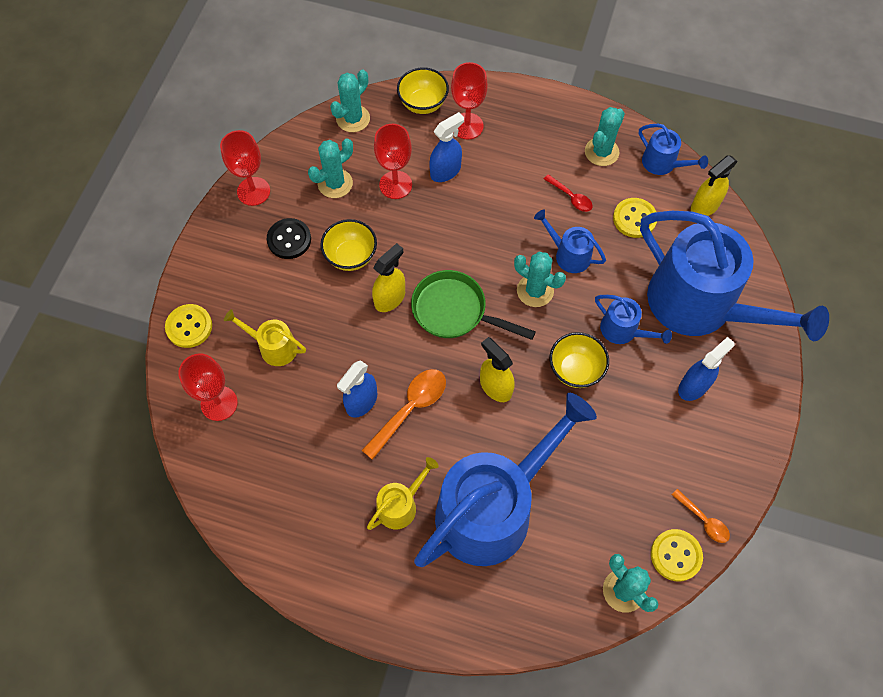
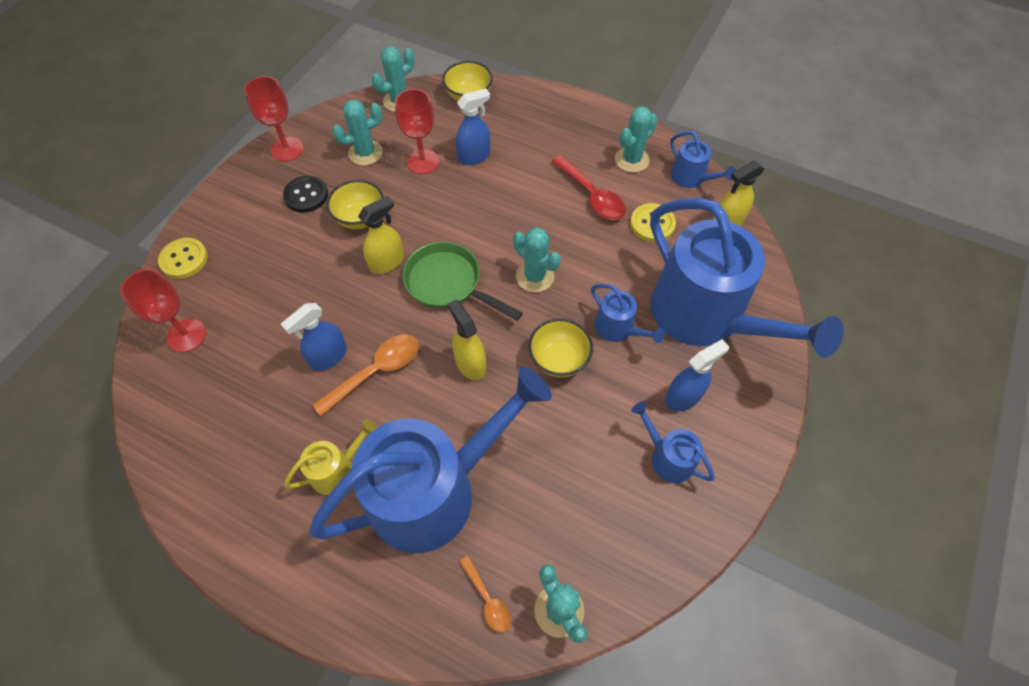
camera: 10 degrees right, 5 degrees down
yellow watering can [224,309,306,366] -> none
red goblet [451,62,488,139] -> none
blue watering can [534,210,606,273] -> blue watering can moved to [631,402,715,483]
red spoon [544,174,593,212] -> red spoon [552,155,626,220], size x1.71
yellow button [651,529,703,582] -> none
orange spoon [672,489,730,543] -> orange spoon moved to [459,556,512,633]

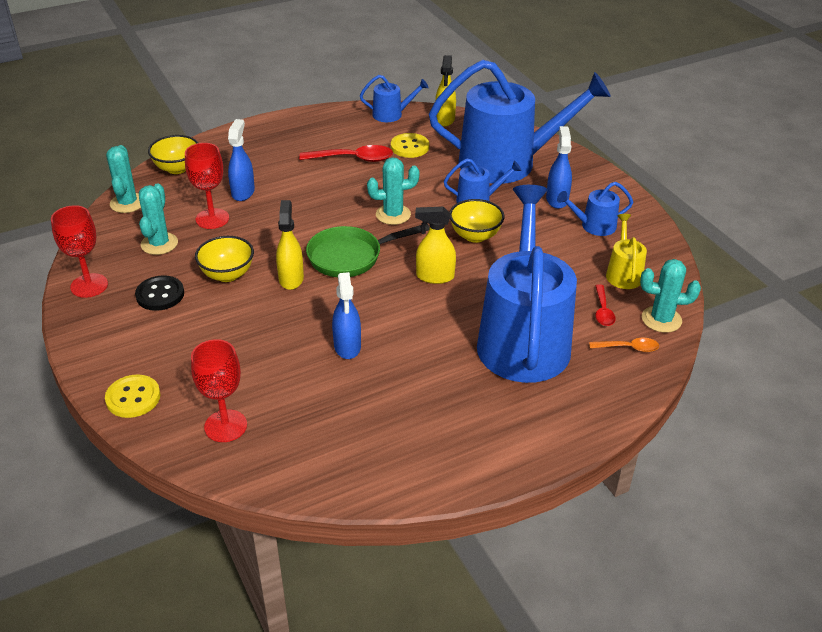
camera: 55 degrees left, 20 degrees down
yellow watering can [284,419,377,495] -> yellow watering can moved to [606,214,647,289]
orange spoon [312,335,419,416] -> none
turquoise cactus [615,106,657,173] -> none
none -> red spoon [595,284,615,326]

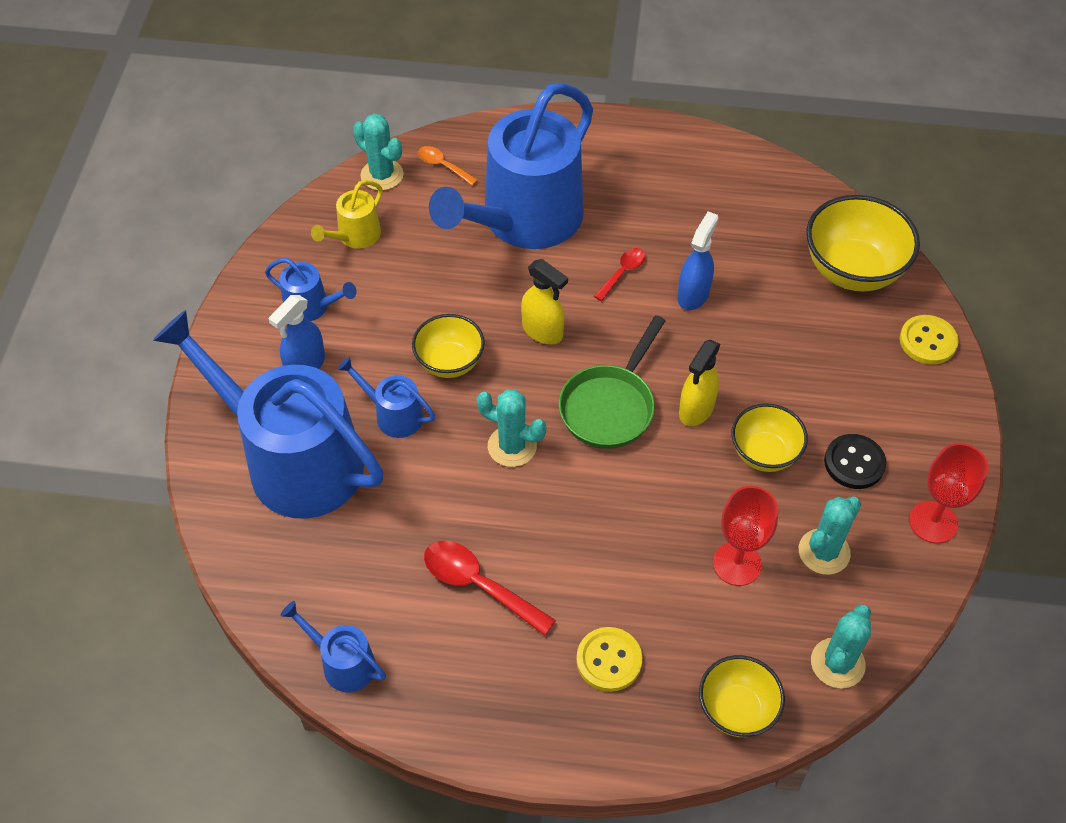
camera: 145 degrees left, 15 degrees up
red goblet [191,339,247,442] -> yellow bowl [806,195,920,292]
blue spray bottle [228,119,255,201] -> none
green pan [306,224,430,277] -> green pan turned 105 degrees clockwise [559,315,666,449]
yellow button [391,133,429,158] -> yellow button moved to [576,627,642,692]
yellow spray bottle [435,55,456,127] -> none
red spoon [595,284,615,326] -> red spoon moved to [594,248,645,301]

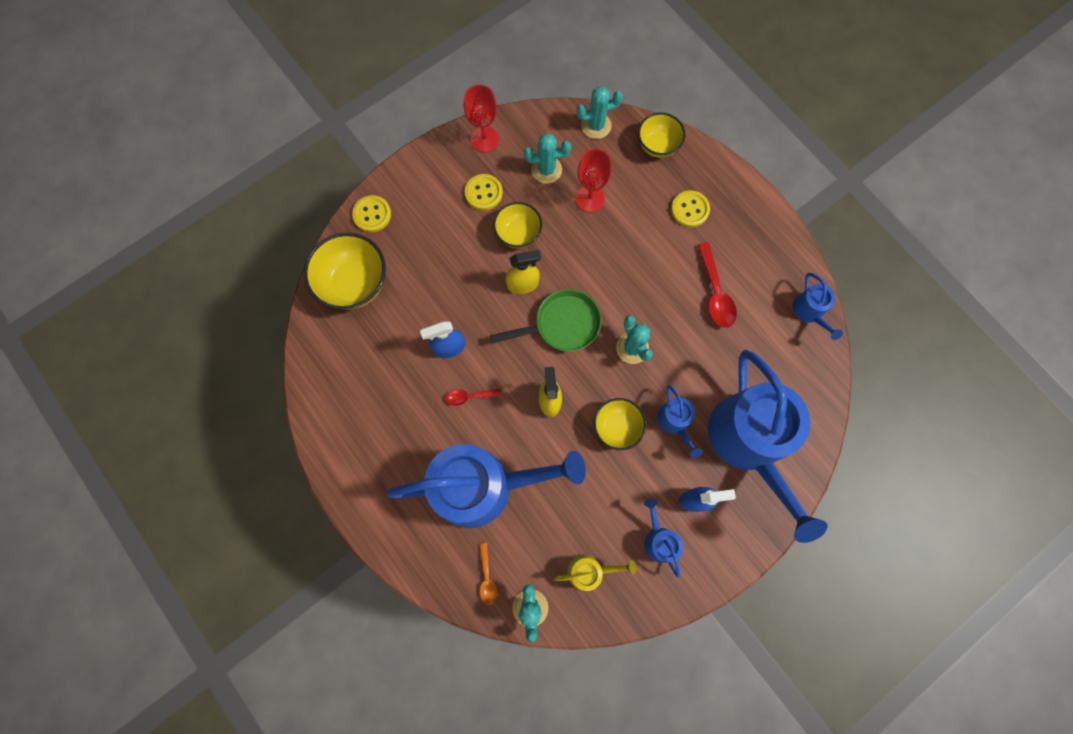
camera: 135 degrees left, 20 degrees up
black button [824,434,886,489] -> yellow button [465,174,503,211]

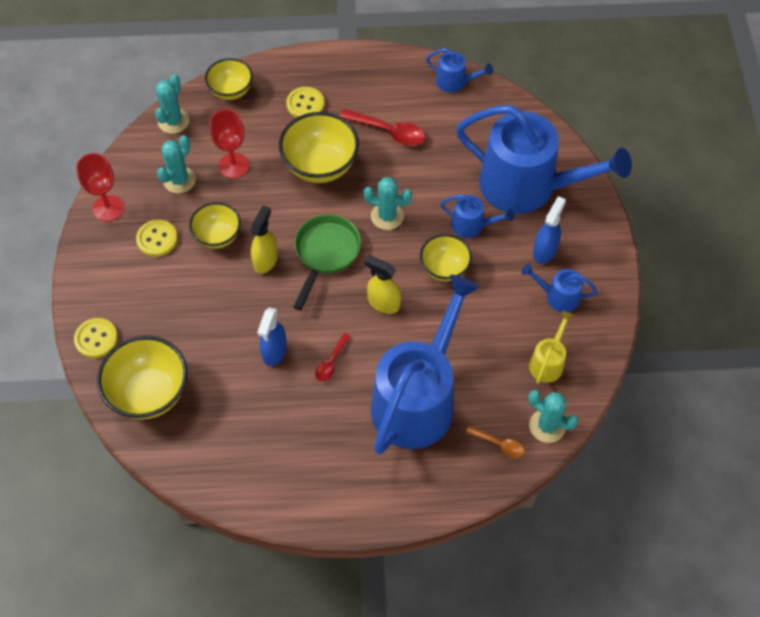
camera: 55 degrees left, 15 degrees down
none -> yellow bowl [279,112,359,183]

